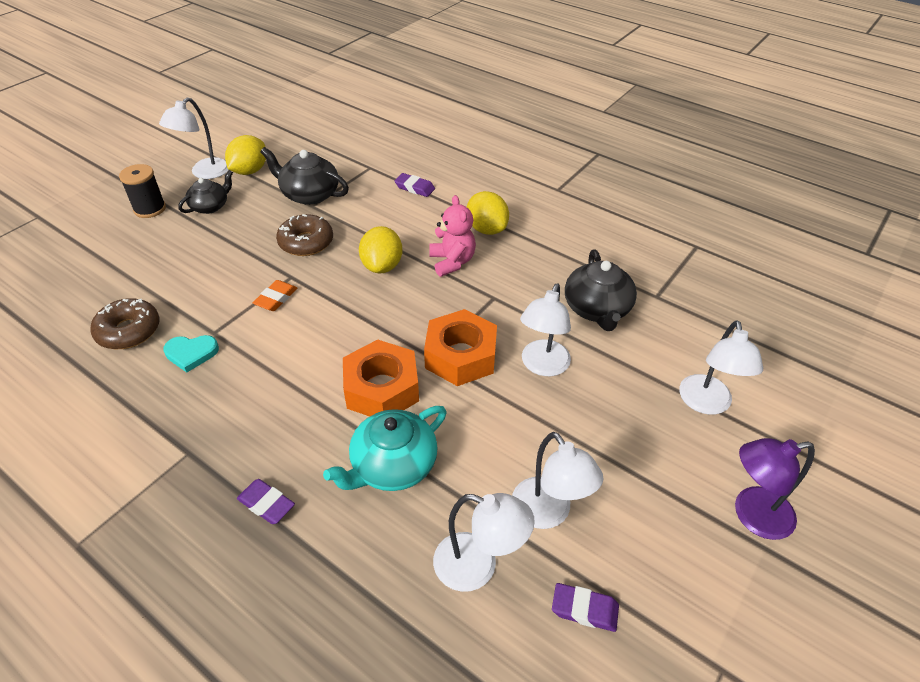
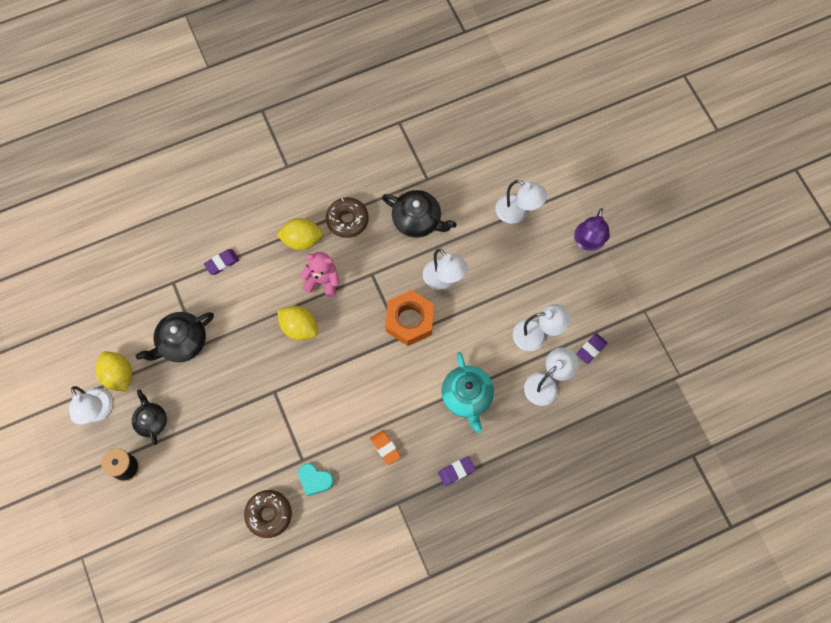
camera: 60 degrees left, 25 degrees up
turquoise heart [163,335,219,373] -> turquoise heart turned 90 degrees clockwise [298,463,334,496]
orange eraser [253,280,297,311] -> orange eraser moved to [370,430,401,465]
brown donut [276,214,333,256] -> brown donut moved to [326,197,369,238]
orange nut [343,339,419,417] -> none

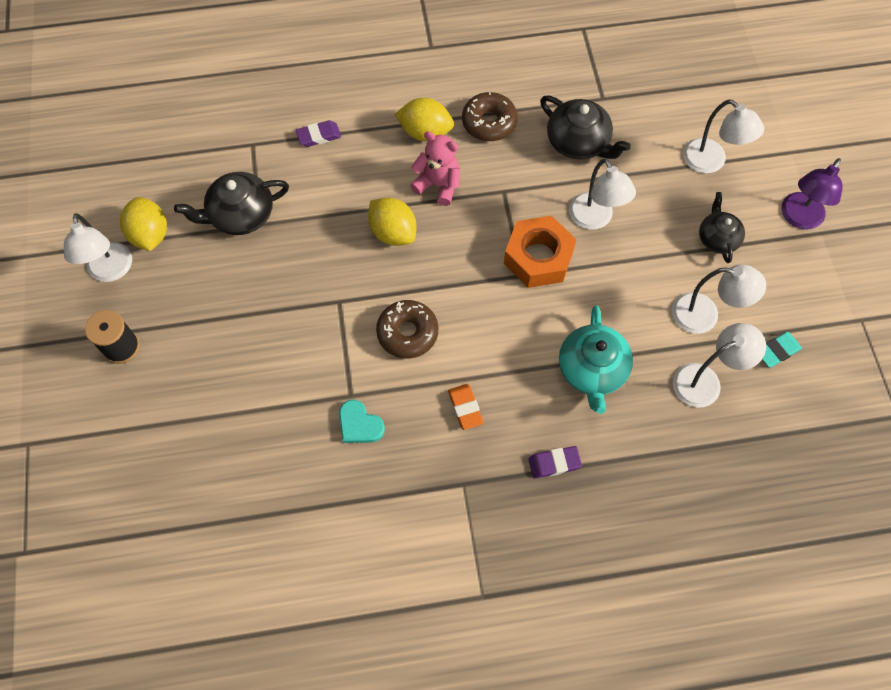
camera: 15 degrees right, 5 degrees down
black teapot [132,390,167,445] -> black teapot moved to [699,192,745,263]
brown donut [244,490,292,538] -> brown donut moved to [376,300,438,359]
purple eraser [576,333,608,364] -> turquoise eraser [762,332,802,367]

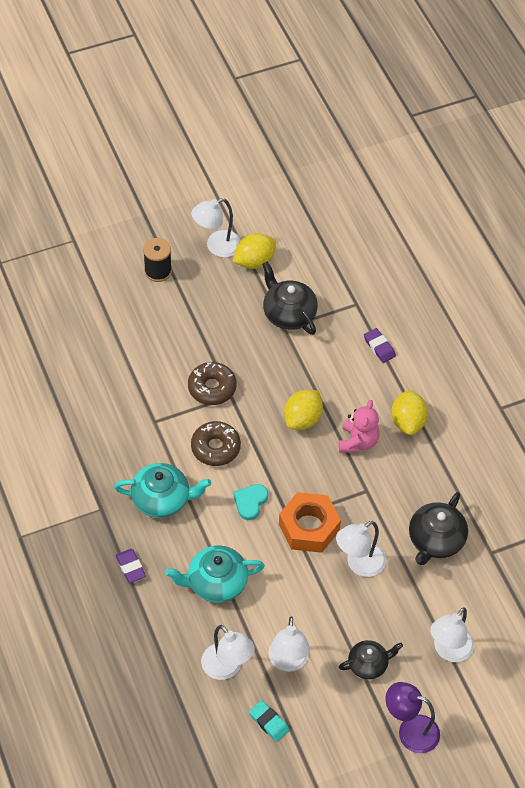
camera: 75 degrees right, 10 degrees down
turquoise heart [339,400,385,443] -> turquoise heart moved to [233,484,268,520]
orange eraser [448,384,483,430] -> turquoise teapot [114,463,211,518]
brown donut [462,91,518,141] -> brown donut moved to [188,362,236,405]

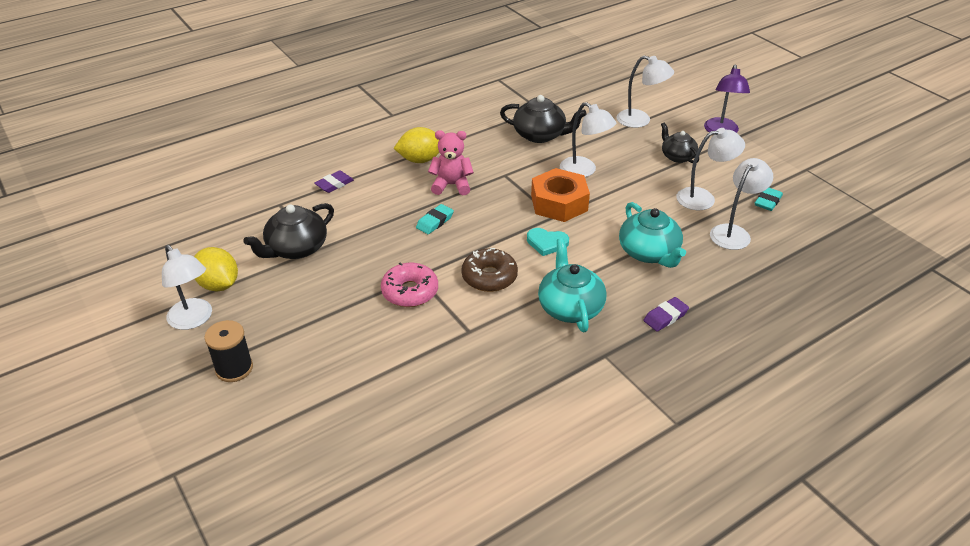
camera: 100 degrees left, 15 degrees down
brown donut [188,362,236,405] -> pink donut [381,263,438,307]
yellow lemon [284,390,323,430] -> turquoise eraser [416,204,454,234]

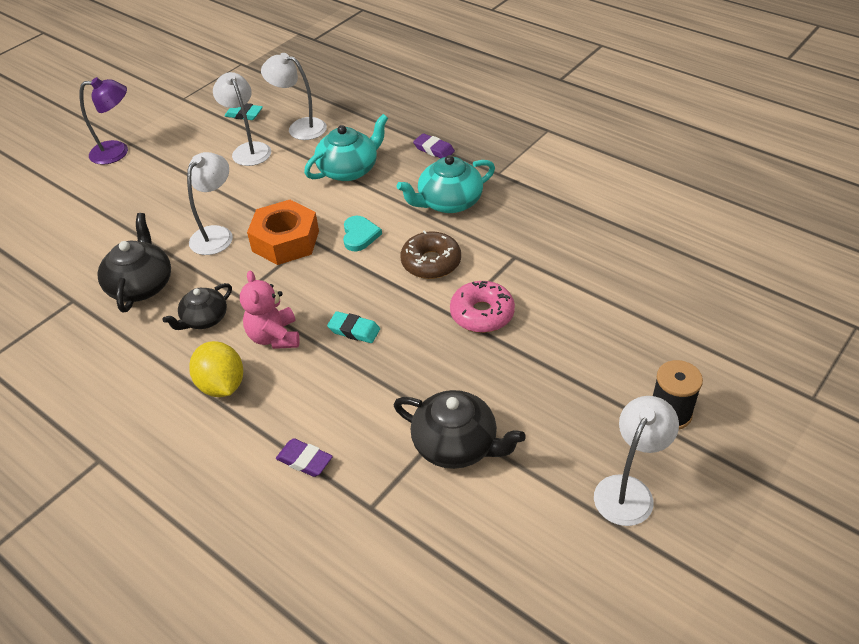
camera: 105 degrees left, 5 degrees up
yellow lemon [194,247,238,292] -> none
white lamp [617,56,674,128] -> none
black teapot [661,122,699,163] -> black teapot moved to [162,283,232,330]

